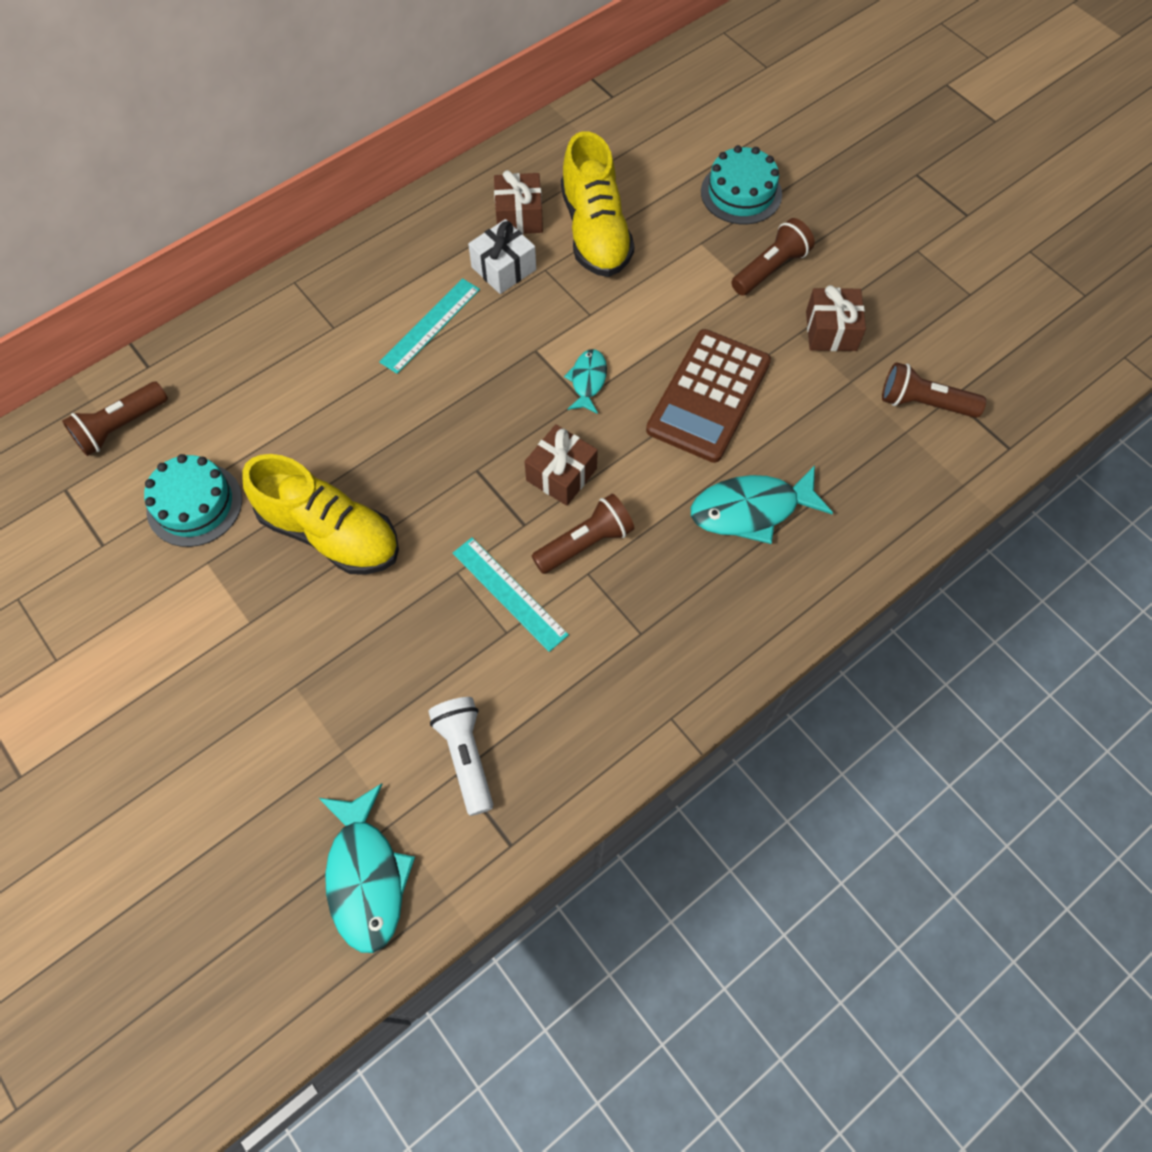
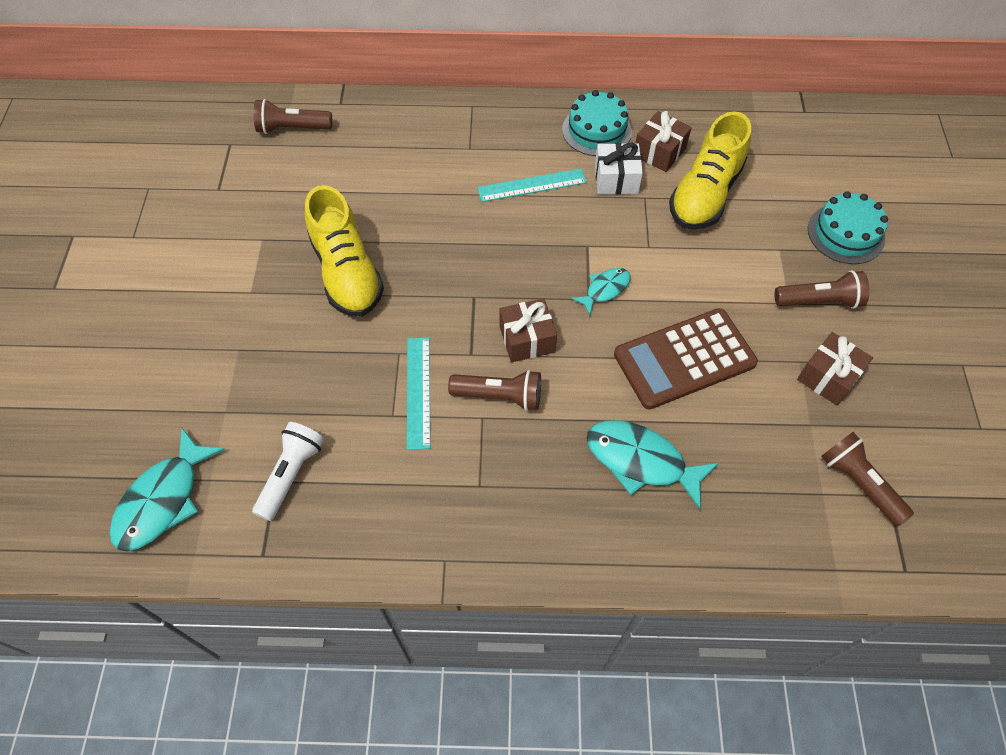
camera: 40 degrees right, 5 degrees down
turquoise cake [144,454,242,547] -> turquoise cake moved to [562,90,632,156]

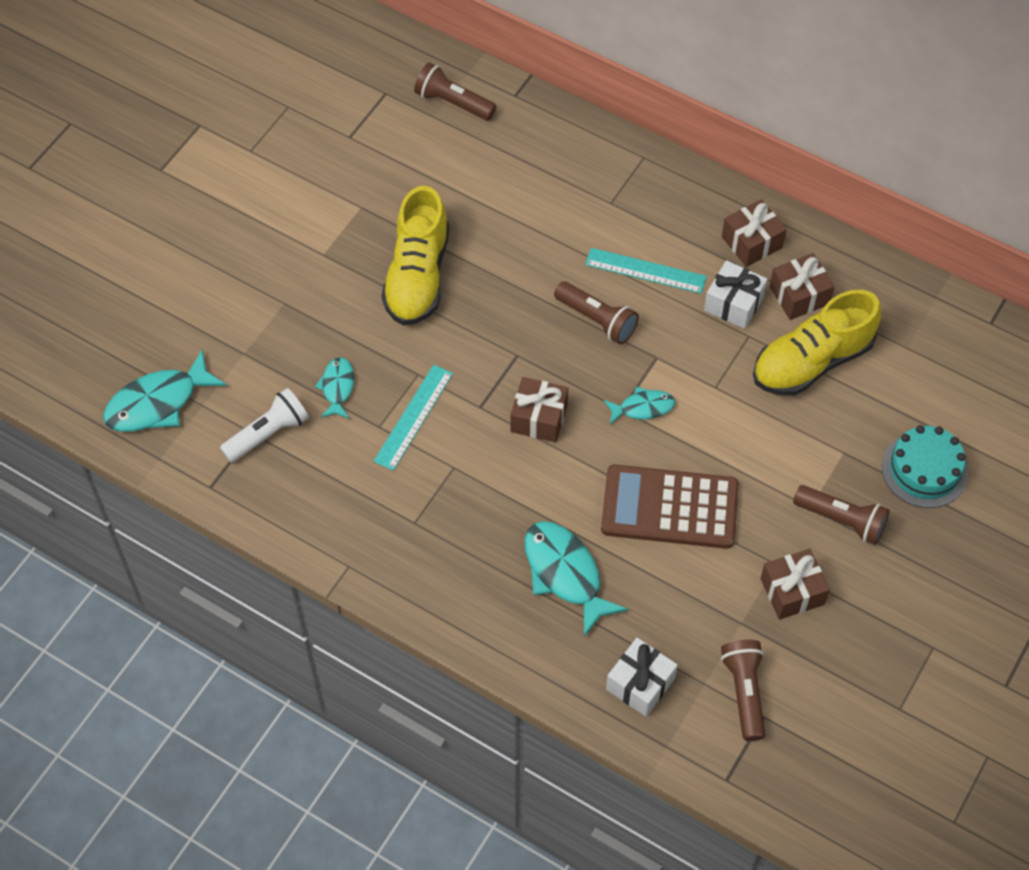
camera: 30 degrees right, 0 degrees up
brown flashlight [448,370,541,411] -> brown flashlight moved to [554,281,639,344]
turquoise cake [562,90,632,156] -> brown gift [722,199,787,267]
none -> turquoise fish [315,357,354,418]
none -> white gift [606,638,678,717]

